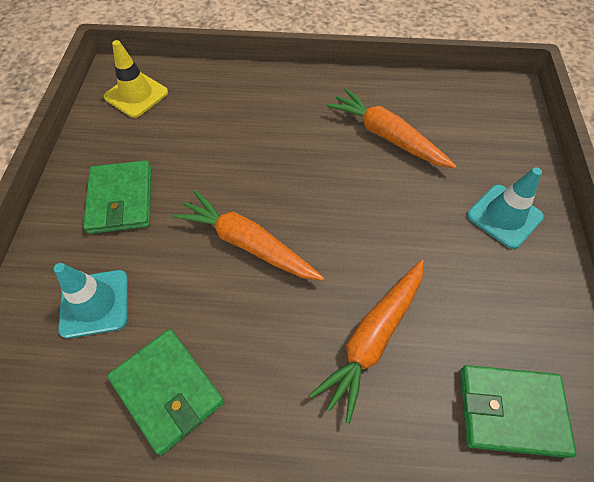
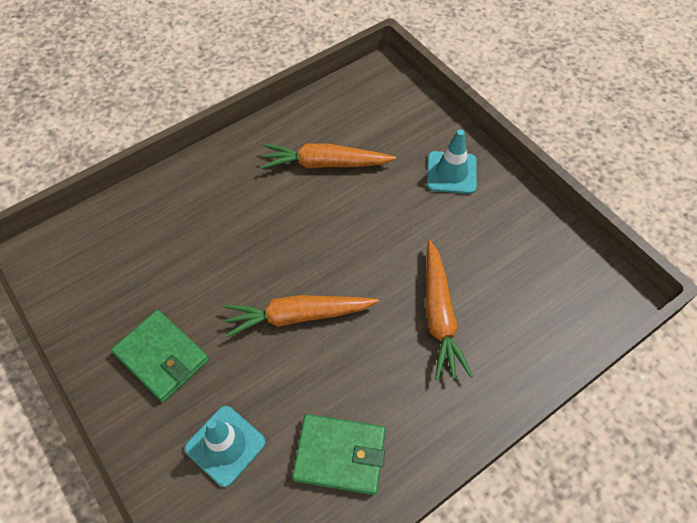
camera: 40 degrees left, 0 degrees up
yellow traffic cone [104,40,168,118] -> none
green wallet [460,365,576,458] -> none

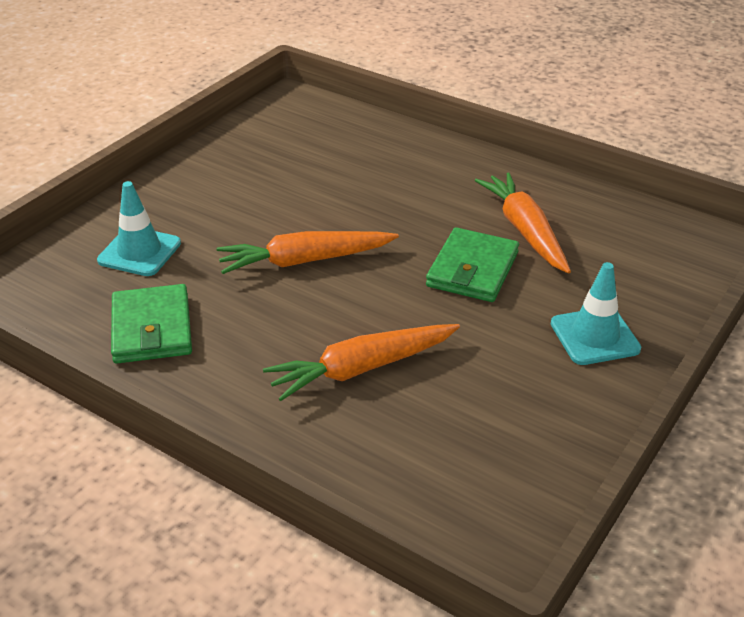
camera: 70 degrees right, 20 degrees down
green wallet [111,310,209,402] -> green wallet moved to [426,227,519,302]
orange carrot [223,295,379,338] -> orange carrot turned 75 degrees counterclockwise [216,231,399,274]

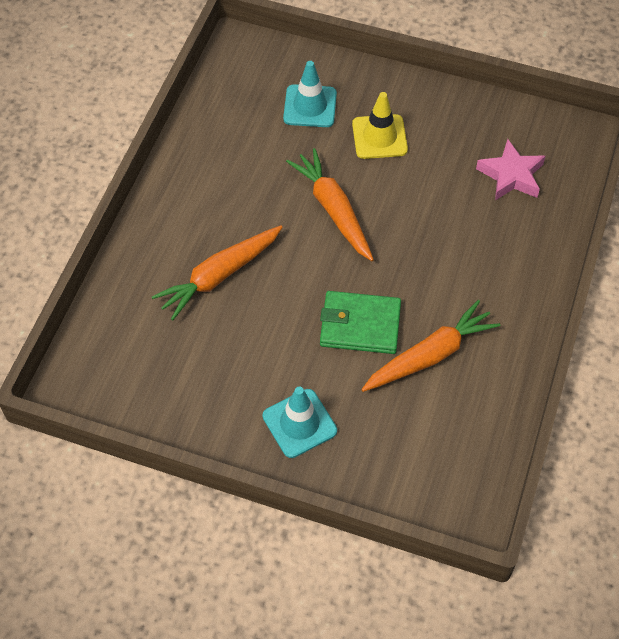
camera: 75 degrees right, 20 degrees up
green wallet [111,284,192,364] -> none
orange carrot [263,324,460,401] -> orange carrot turned 90 degrees counterclockwise [152,225,283,321]
none -> yellow traffic cone [352,92,408,159]
none -> pink star [476,139,546,200]

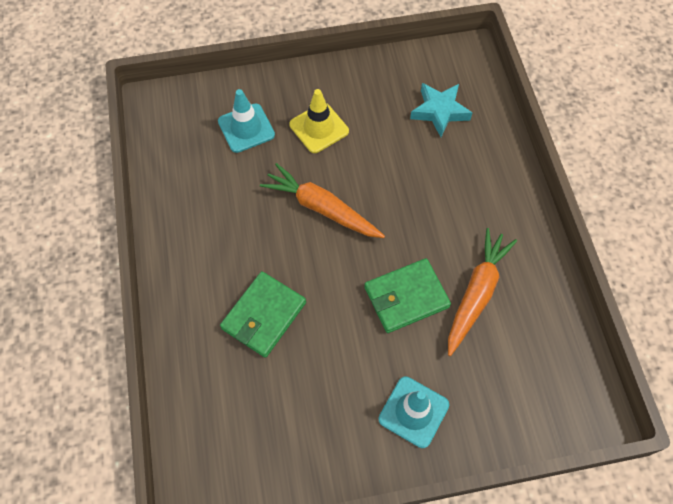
camera: 30 degrees left, 5 degrees up
orange carrot [152,225,283,321] -> green wallet [220,271,306,358]
pink star [476,139,546,200] -> turquoise star [410,83,472,137]

